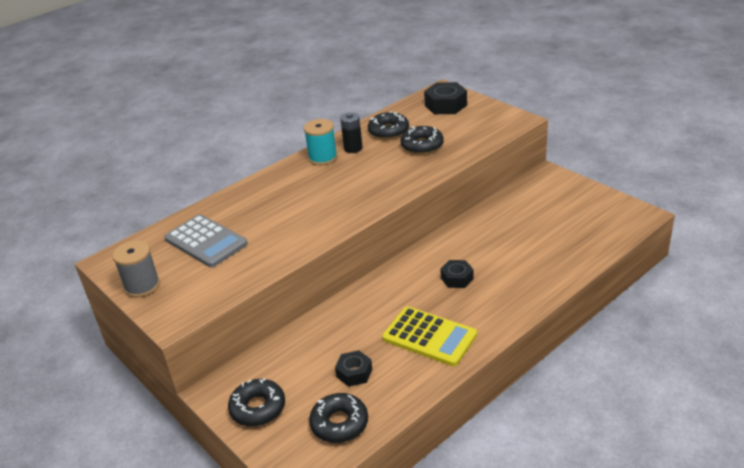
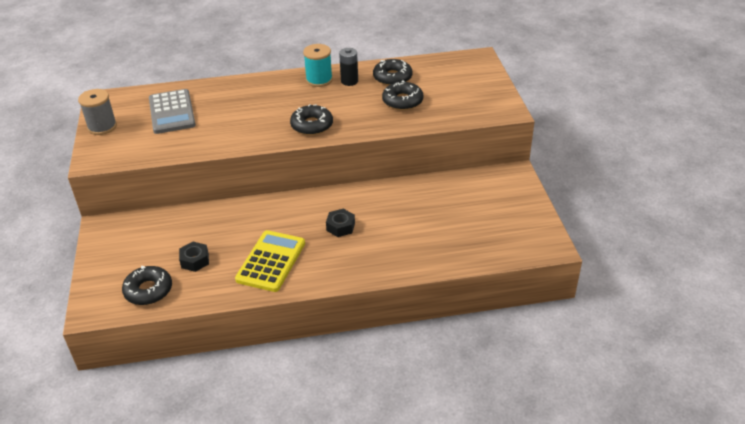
camera: 30 degrees right, 5 degrees up
black donut [228,378,285,427] -> black donut moved to [290,104,333,135]
yellow calculator [382,306,477,366] -> yellow calculator turned 135 degrees counterclockwise [235,230,305,292]
black nut [424,82,467,114] -> none

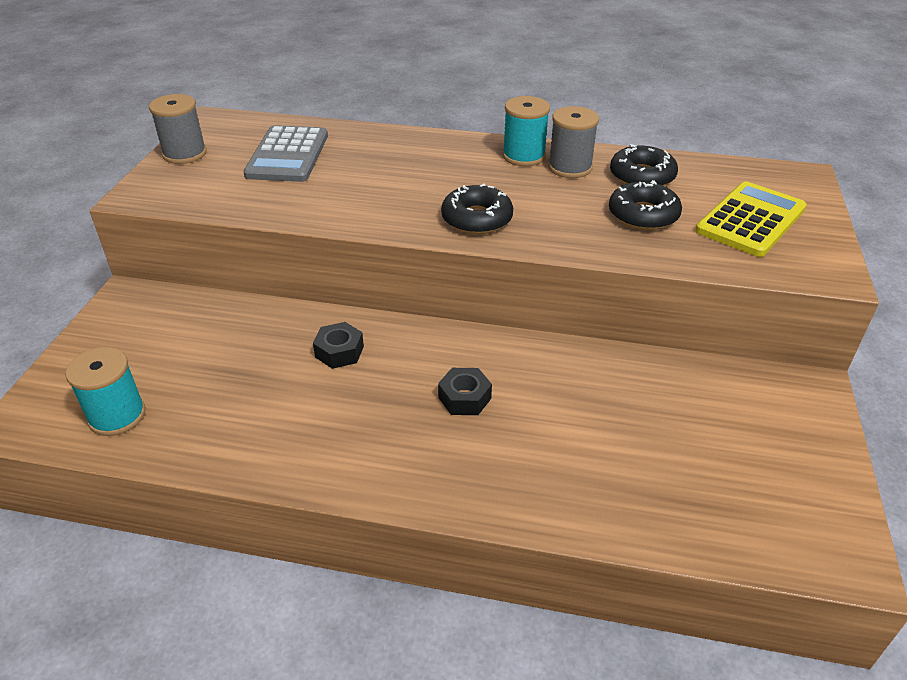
camera: 20 degrees right, 0 degrees up
black donut [122,266,172,305] -> turquoise spool [65,347,146,436]
black nut [179,242,209,272] -> black nut moved to [313,322,364,369]
yellow calculator [235,230,305,292] -> yellow calculator moved to [695,181,807,257]
black battery [339,48,358,86] -> grey spool [548,106,599,178]

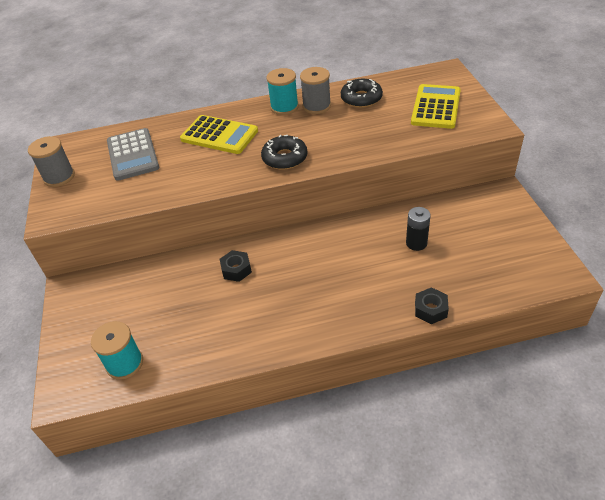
camera: 20 degrees left, 5 degrees up
black nut [438,368,492,415] -> black nut moved to [415,287,449,324]
black donut [609,180,682,230] -> none
none -> yellow calculator [180,115,258,154]
none -> black battery [406,207,431,251]

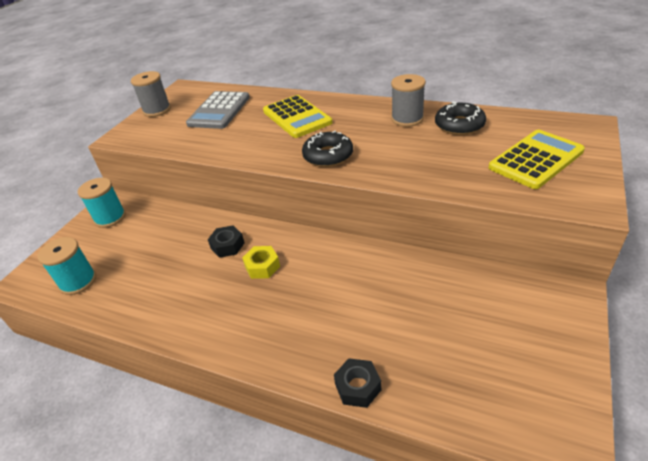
camera: 35 degrees right, 5 degrees down
turquoise spool [266,68,299,115] -> turquoise spool moved to [78,178,126,228]
black battery [406,207,431,251] -> none
none -> yellow nut [242,246,280,279]

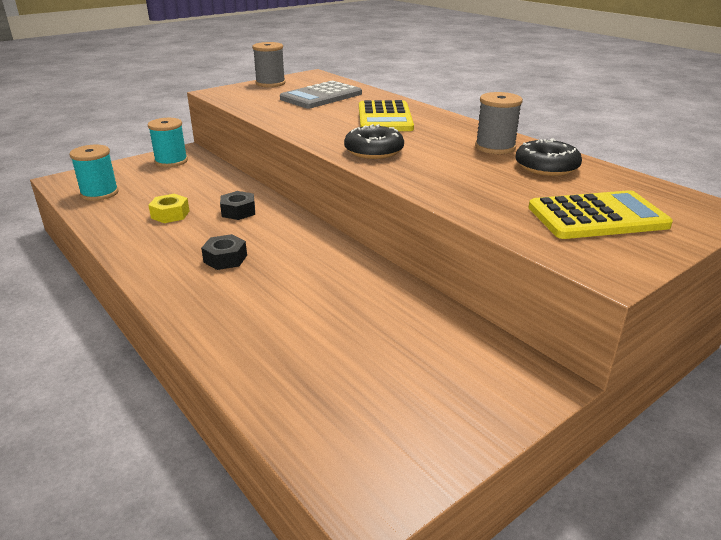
camera: 25 degrees right, 10 degrees down
yellow nut [242,246,280,279] -> yellow nut moved to [148,194,190,223]
black nut [334,358,381,408] -> black nut moved to [201,234,247,270]

